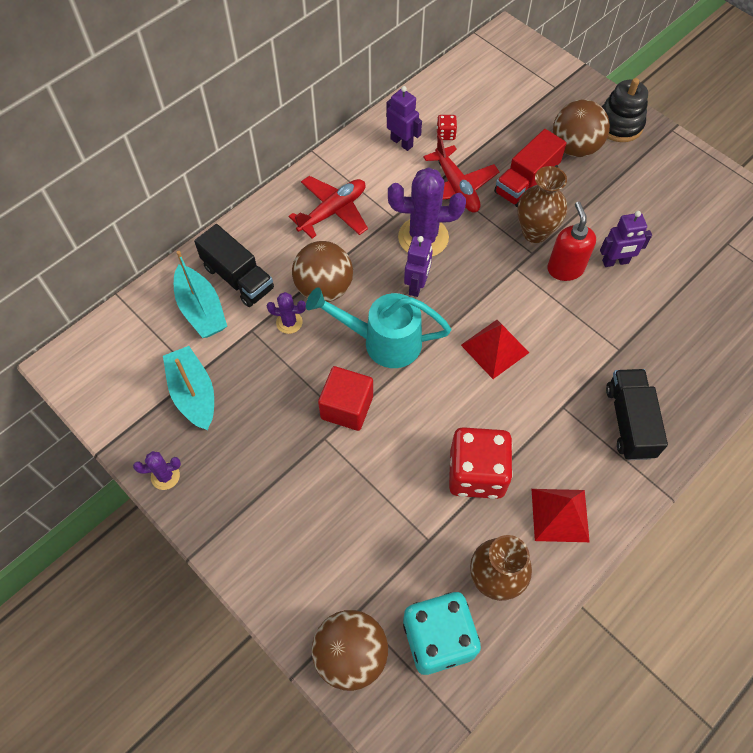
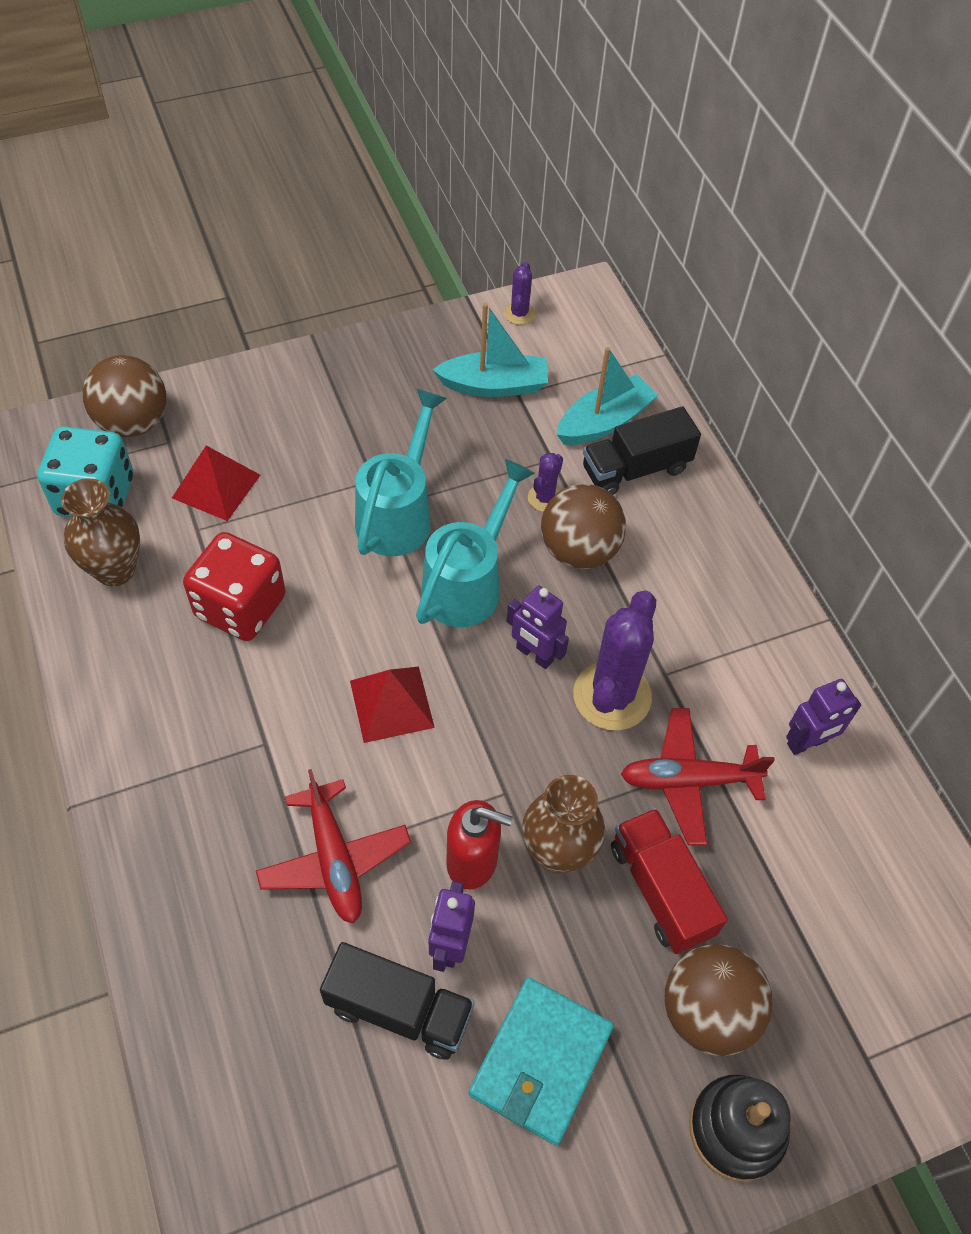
camera: 110 degrees right, 5 degrees down
purple cactus [133,451,181,490] -> purple cactus moved to [504,262,535,325]
turquoise boat [174,251,227,338] -> turquoise boat turned 150 degrees clockwise [557,347,658,445]
red plane [289,176,368,238] -> red plane moved to [256,769,411,923]
red cube [318,366,373,431] -> turquoise watering can [355,388,447,556]
red dice [437,115,457,140] -> none
red pyramid [532,489,590,542] -> red pyramid moved to [172,446,260,521]
black truck [606,369,668,460] -> black truck moved to [320,942,475,1060]
none -> turquoise wallet [469,977,614,1145]

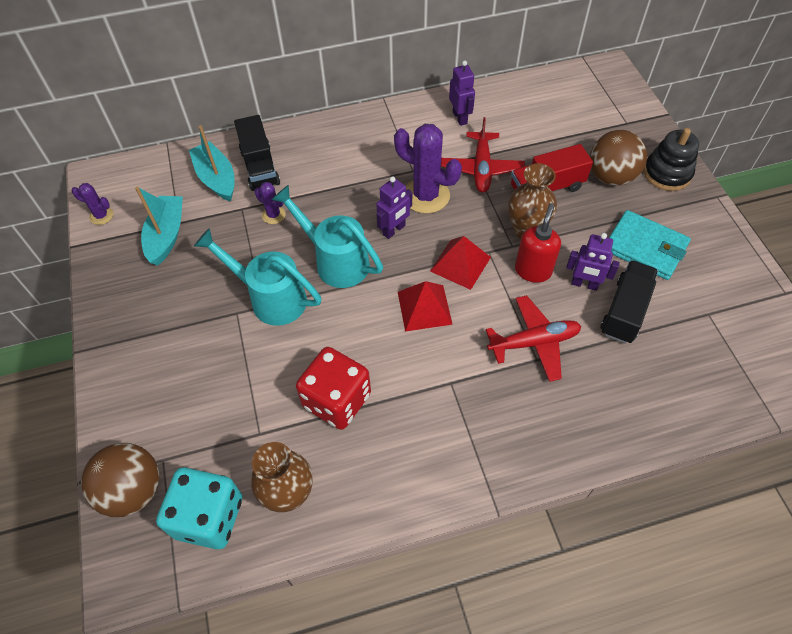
camera: 80 degrees left, 0 degrees up
red pyramid [172,446,260,521] -> red pyramid moved to [430,236,491,290]
brown ball [541,484,626,569] -> none

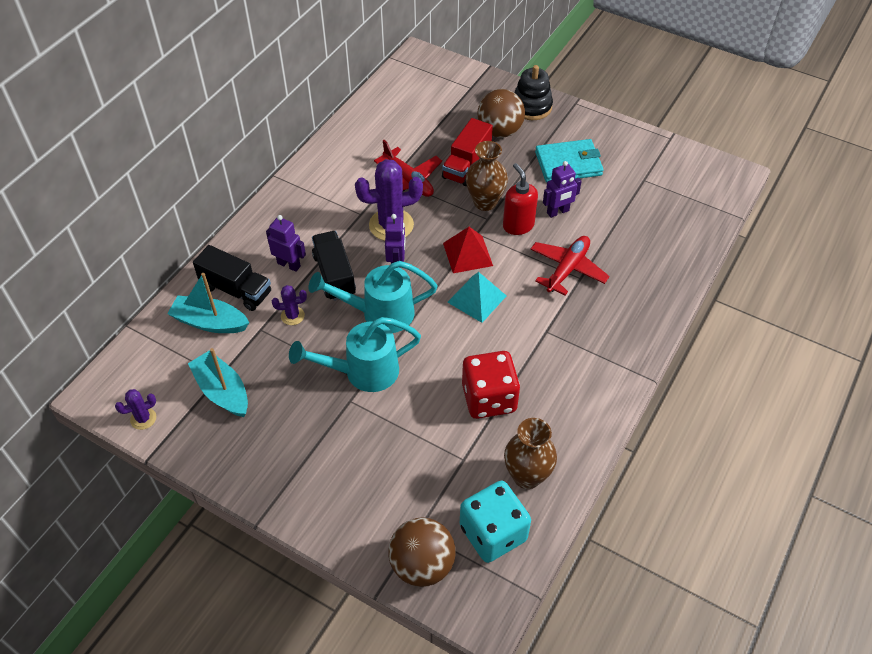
camera: 45 degrees left, 5 degrees down
red pyramid [398,281,453,332] -> turquoise pyramid [447,272,506,323]
purple robot [449,60,475,126] -> purple robot moved to [266,215,306,272]
black truck [600,260,658,344] -> black truck moved to [312,231,356,301]

